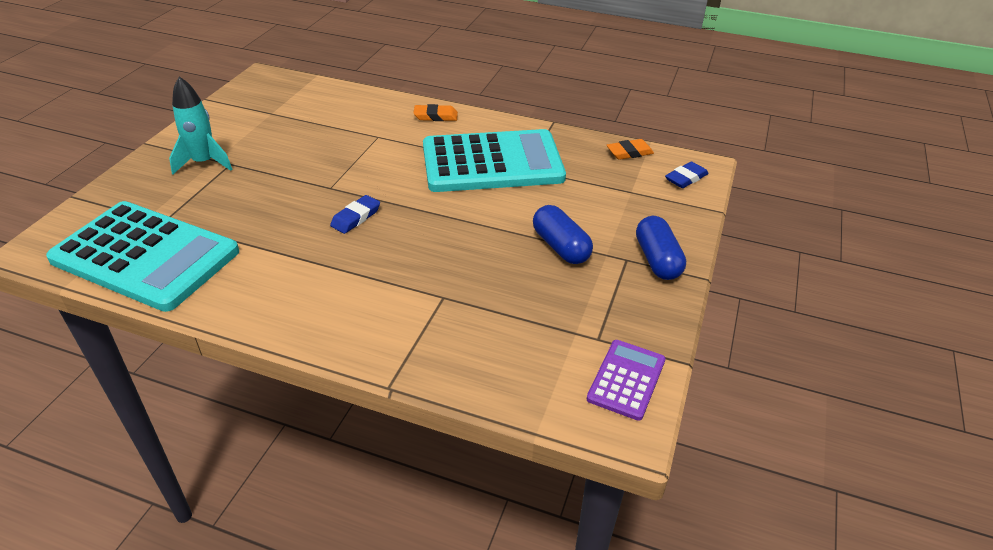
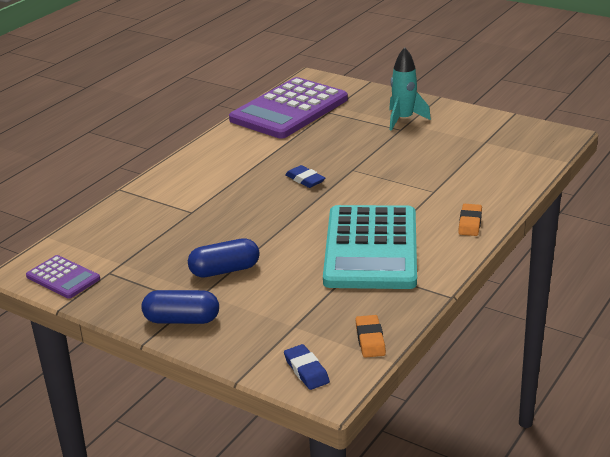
camera: 105 degrees right, 10 degrees down
turquoise calculator [46,201,239,312] -> purple calculator [229,77,348,139]

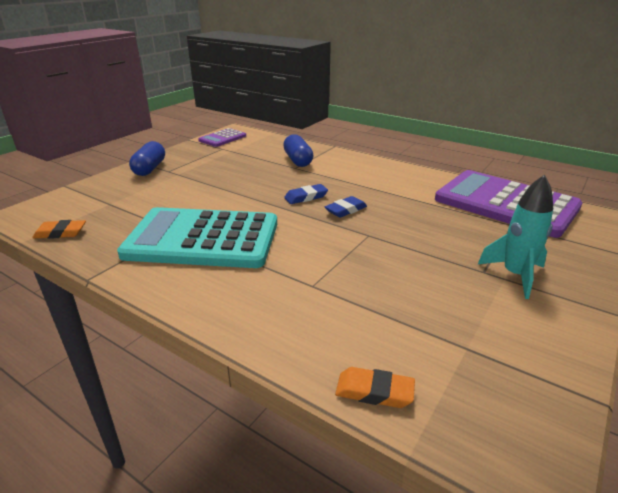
camera: 90 degrees right, 0 degrees up
blue capsule [188,238,260,278] -> blue capsule moved to [283,134,313,167]
blue eraser [284,344,330,390] -> blue eraser moved to [284,184,328,204]
orange eraser [458,204,482,236] -> orange eraser moved to [335,367,415,408]

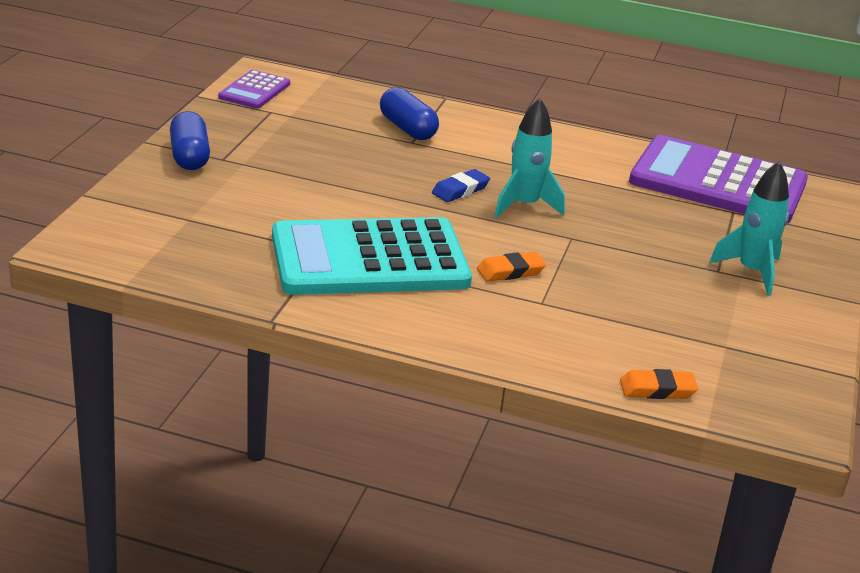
camera: 20 degrees left, 0 degrees up
orange eraser [32,220,86,239] -> orange eraser moved to [477,252,546,282]
blue eraser [325,196,367,218] -> turquoise rocket [495,98,565,217]

